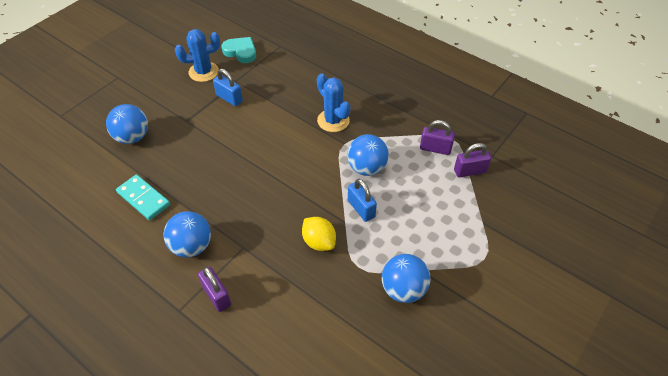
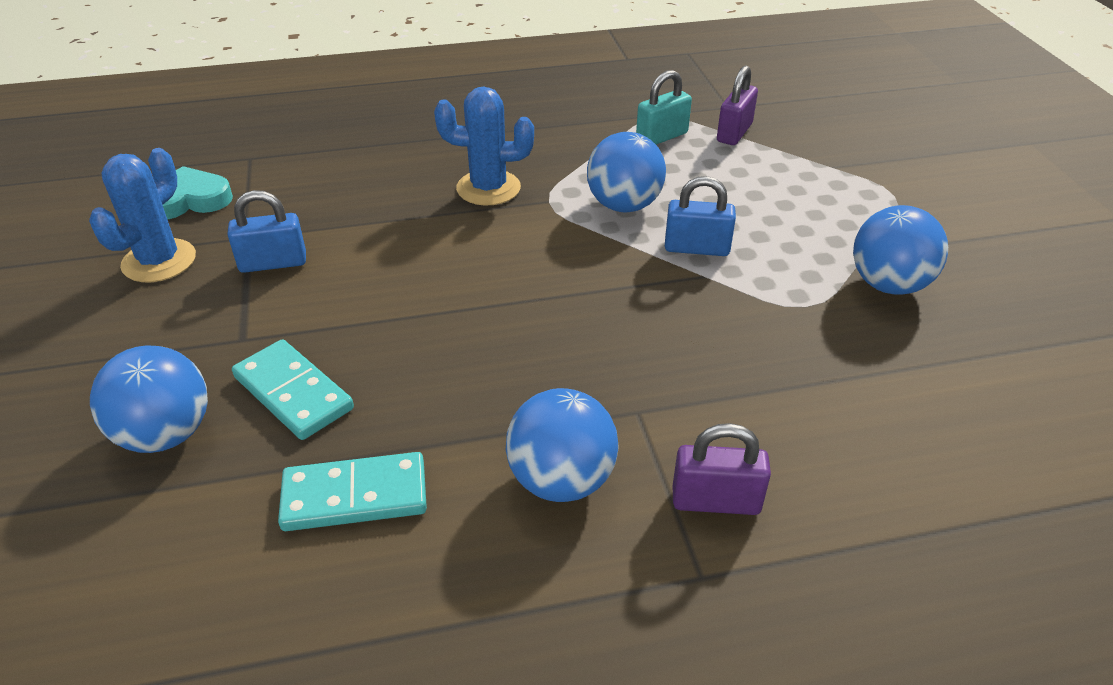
camera: 50 degrees left, 10 degrees down
yellow lemon [302,217,336,251] -> none
purple padlock [420,120,455,155] -> turquoise padlock [636,70,692,145]
none -> turquoise domino [232,339,354,440]

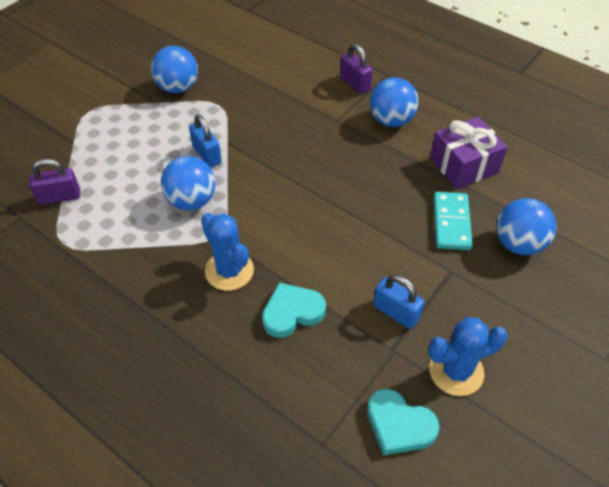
camera: 130 degrees left, 10 degrees up
turquoise domino [278,452,427,531] -> purple gift [430,117,508,189]
turquoise padlock [636,70,692,145] -> none
none -> turquoise heart [262,283,326,338]

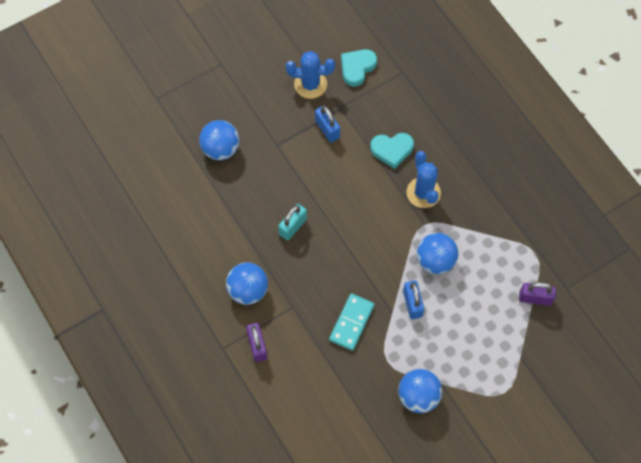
camera: 160 degrees left, 15 degrees up
turquoise heart [367,389,440,455] -> turquoise heart turned 105 degrees counterclockwise [341,49,377,87]
purple gift [430,117,508,189] -> none
turquoise domino [434,192,473,250] -> turquoise domino moved to [329,293,374,351]
none -> turquoise padlock [278,204,307,241]

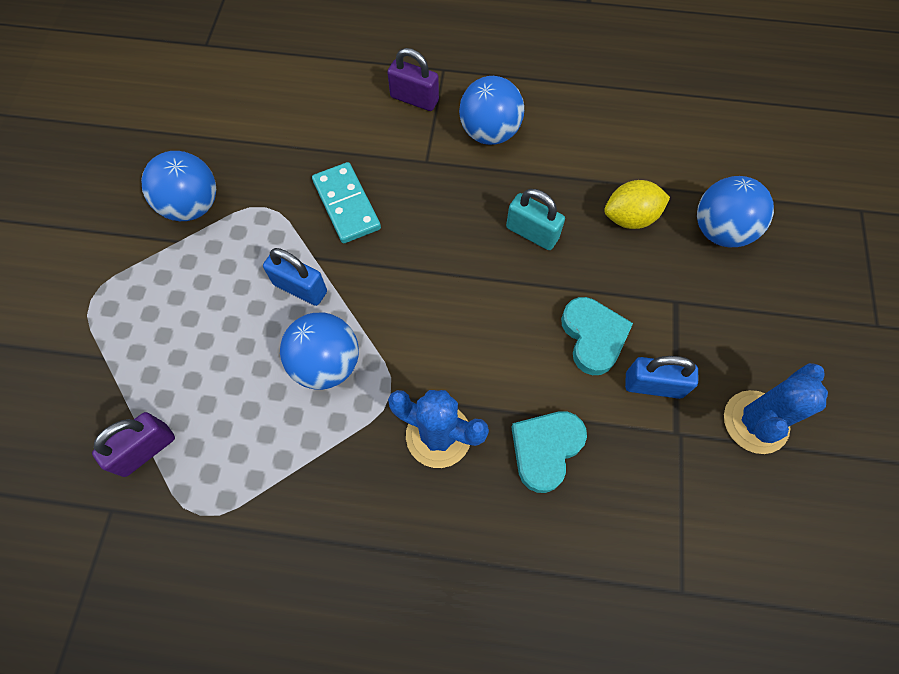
camera: 130 degrees right, 0 degrees up
turquoise padlock [278,204,307,241] -> turquoise padlock turned 45 degrees counterclockwise [506,189,565,250]
turquoise heart [341,49,377,87] -> turquoise heart moved to [561,297,633,375]
none -> yellow lemon [604,180,670,229]

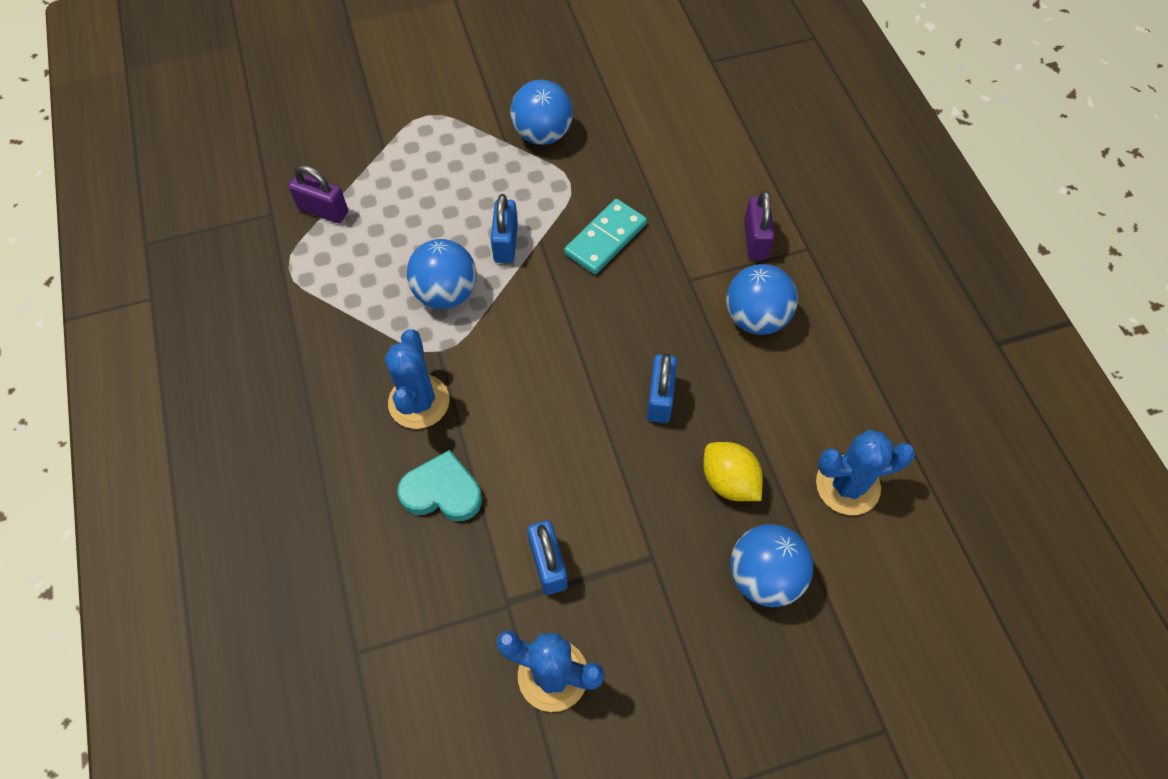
camera: 65 degrees right, 5 degrees down
turquoise padlock [506,189,565,250] -> blue padlock [647,353,677,423]
turquoise heart [561,297,633,375] -> none
none -> blue cactus [816,429,915,515]

